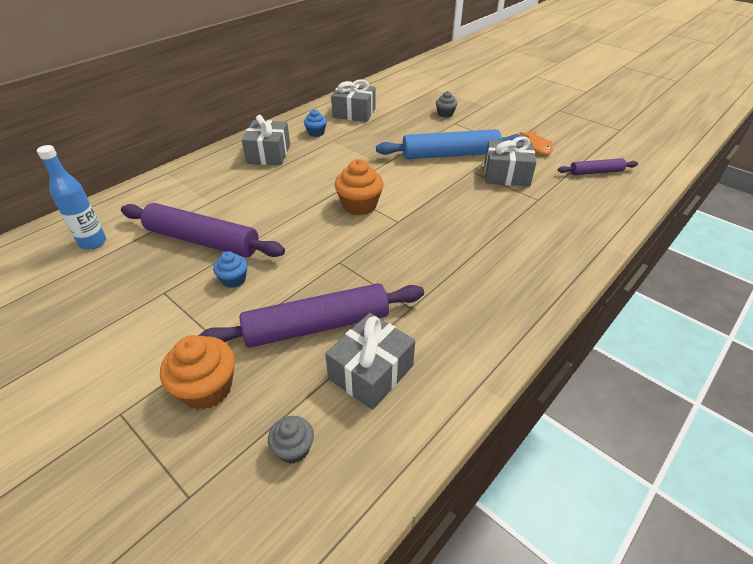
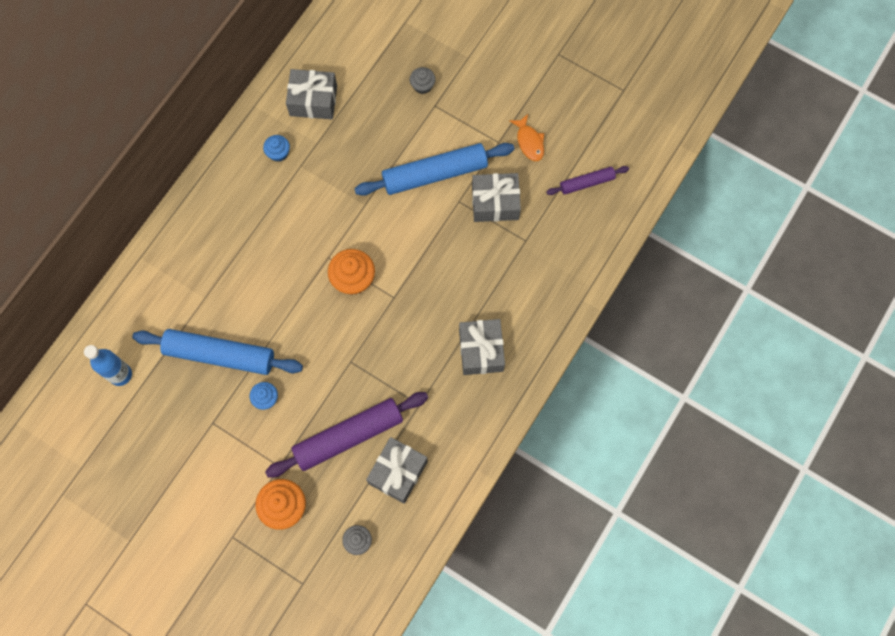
camera: 10 degrees left, 30 degrees up
purple rolling pin [121,203,285,257] -> blue rolling pin [132,329,303,375]
grey gift [242,115,290,165] -> grey gift moved to [459,319,505,375]

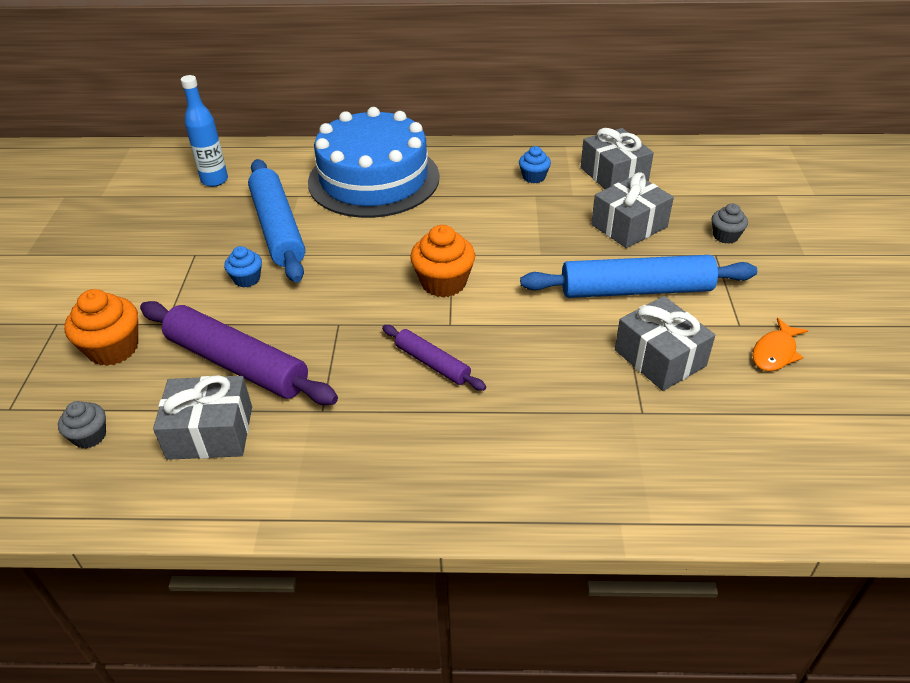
camera: 60 degrees right, 30 degrees down
blue rolling pin [354,143,514,196] -> blue rolling pin turned 45 degrees counterclockwise [520,255,757,298]
grey gift [459,319,505,375] -> grey gift moved to [591,172,674,248]
purple rolling pin [546,166,629,195] -> purple rolling pin moved to [382,325,486,391]
none -> blue cake [308,107,440,218]

